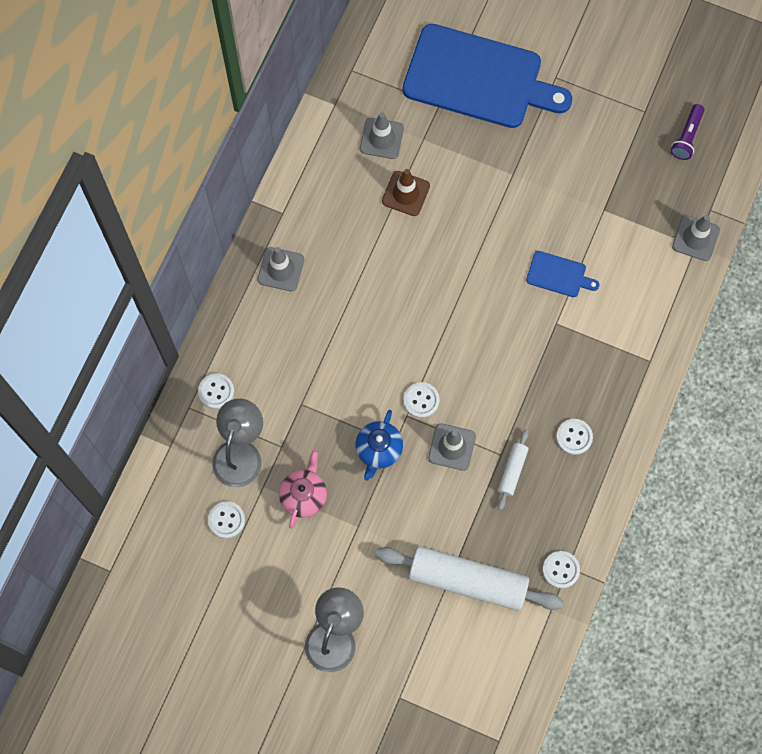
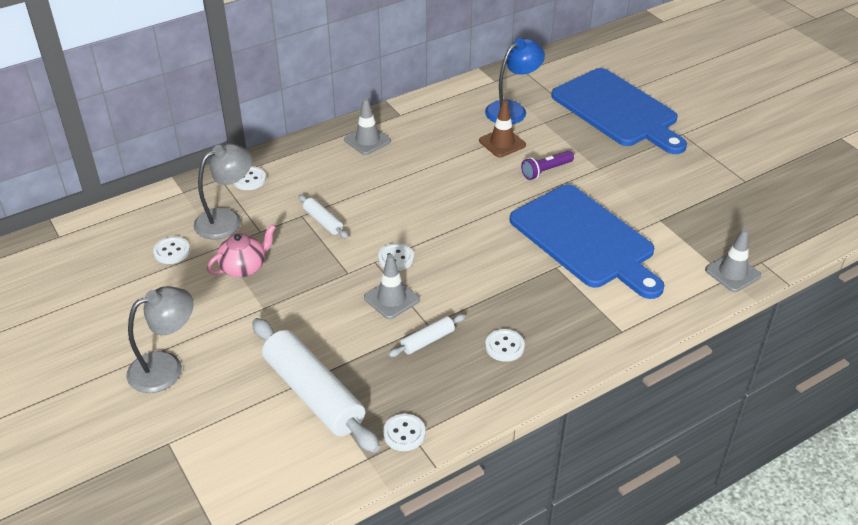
camera: 35 degrees right, 30 degrees down
blue teapot [355,410,403,481] -> none
grey traffic cone [360,112,404,159] -> blue lamp [485,38,545,124]
blue cutting board [526,251,599,297] -> blue cutting board [510,184,665,299], size x2.41
purple flashlight [671,104,704,160] -> purple flashlight moved to [521,151,574,180]
none -> white rolling pin [298,195,348,239]

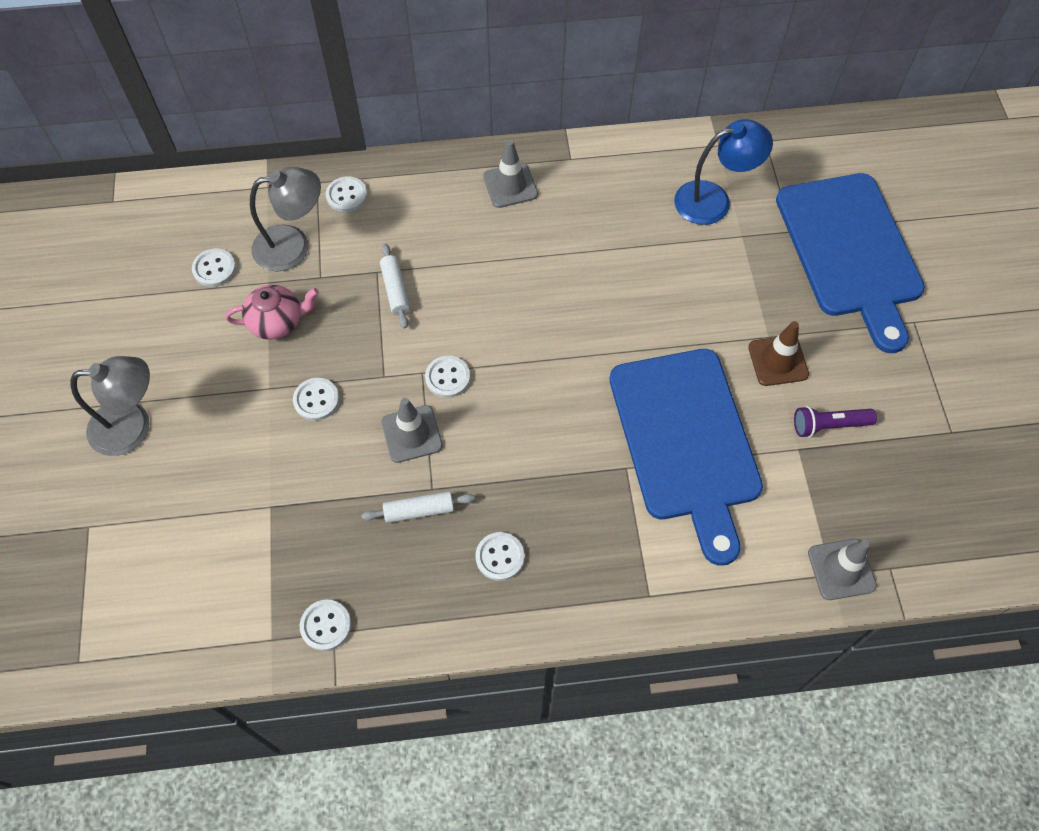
camera: 25 degrees right, 20 degrees up
white rolling pin [252,318,380,453] -> none
brown traffic cone [479,101,526,158] -> brown traffic cone moved to [748,321,809,386]
purple flashlight [521,151,574,180] -> purple flashlight moved to [794,406,877,438]
none -> white button [293,378,339,421]

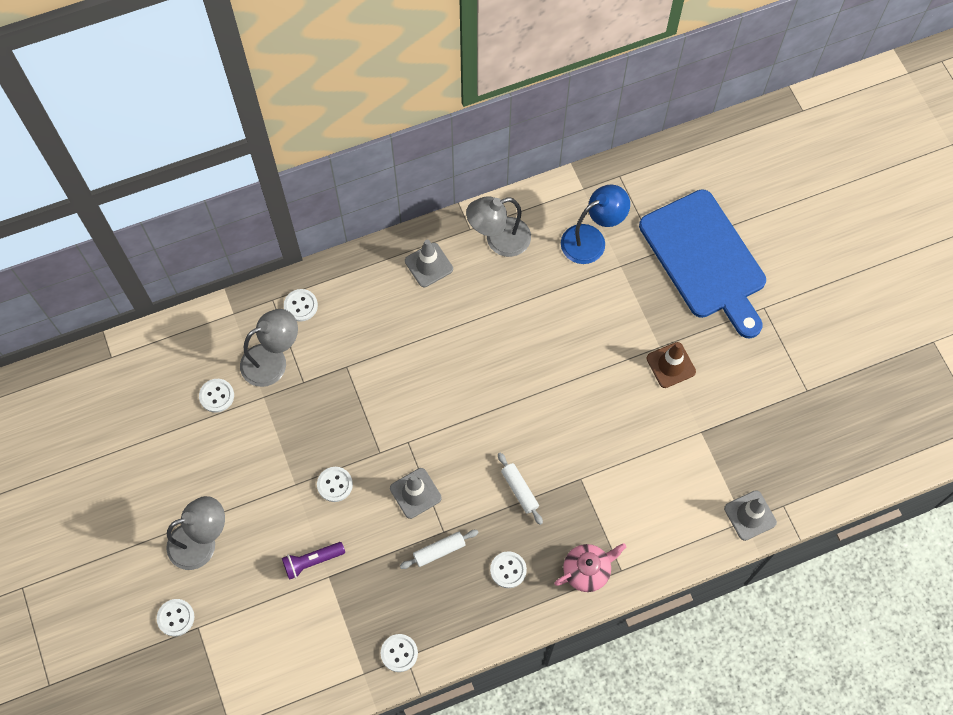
camera: 15 degrees left, 5 degrees up
pink teapot [225,285,319,340] -> pink teapot moved to [554,543,626,592]
white rolling pin [380,244,410,329] -> white rolling pin moved to [498,453,543,525]
white button [425,356,470,398] -> white button moved to [157,599,194,636]
blue cutting board [609,349,763,565] -> none
purple flashlight [794,406,877,438] -> purple flashlight moved to [282,542,345,580]
none -> grey lamp [466,196,531,257]

